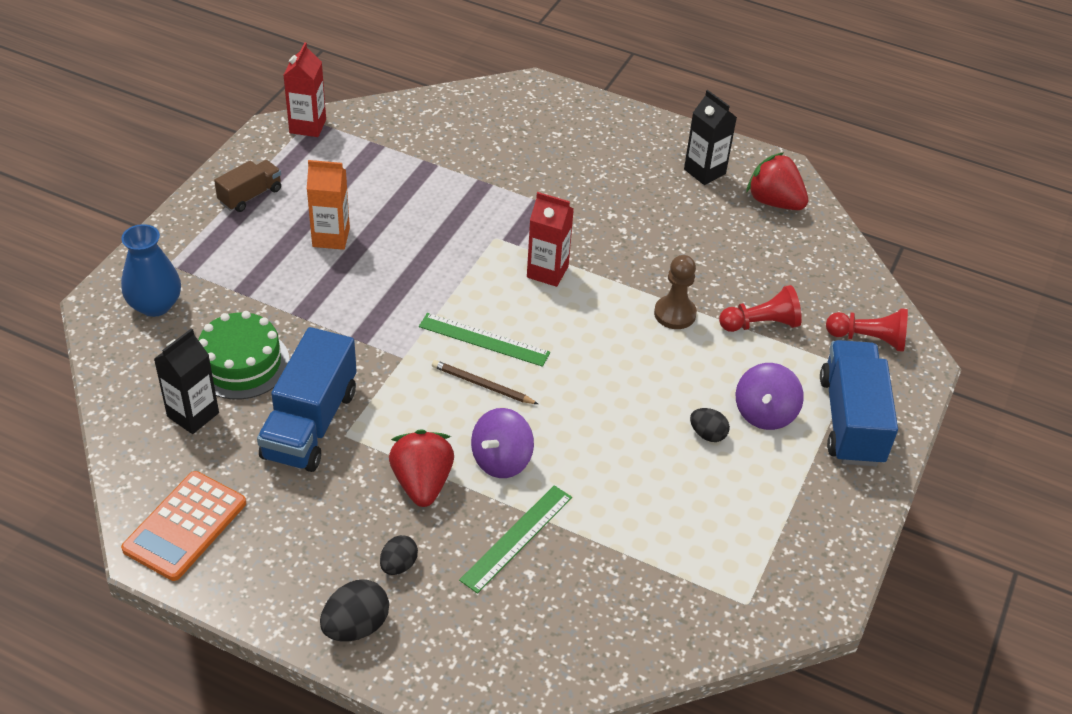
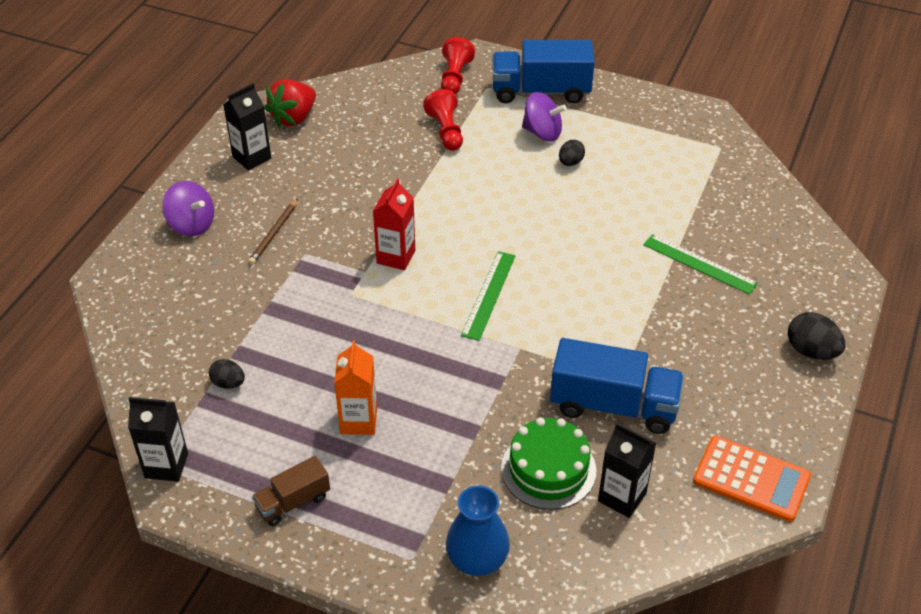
camera: 90 degrees left, 0 degrees up
brown truck [214,160,281,212] -> brown truck turned 75 degrees counterclockwise [252,456,330,526]
red carton [283,42,326,137] -> black carton [128,397,188,482]
black egg [380,535,418,575] -> black egg moved to [209,359,245,389]
red strawberry [389,430,454,507] -> none
brown pencil [432,360,538,404] -> brown pencil moved to [248,199,298,265]
purple spinning top [471,408,534,478] -> purple spinning top moved to [162,181,214,236]
brown pawn [654,255,697,329] -> none

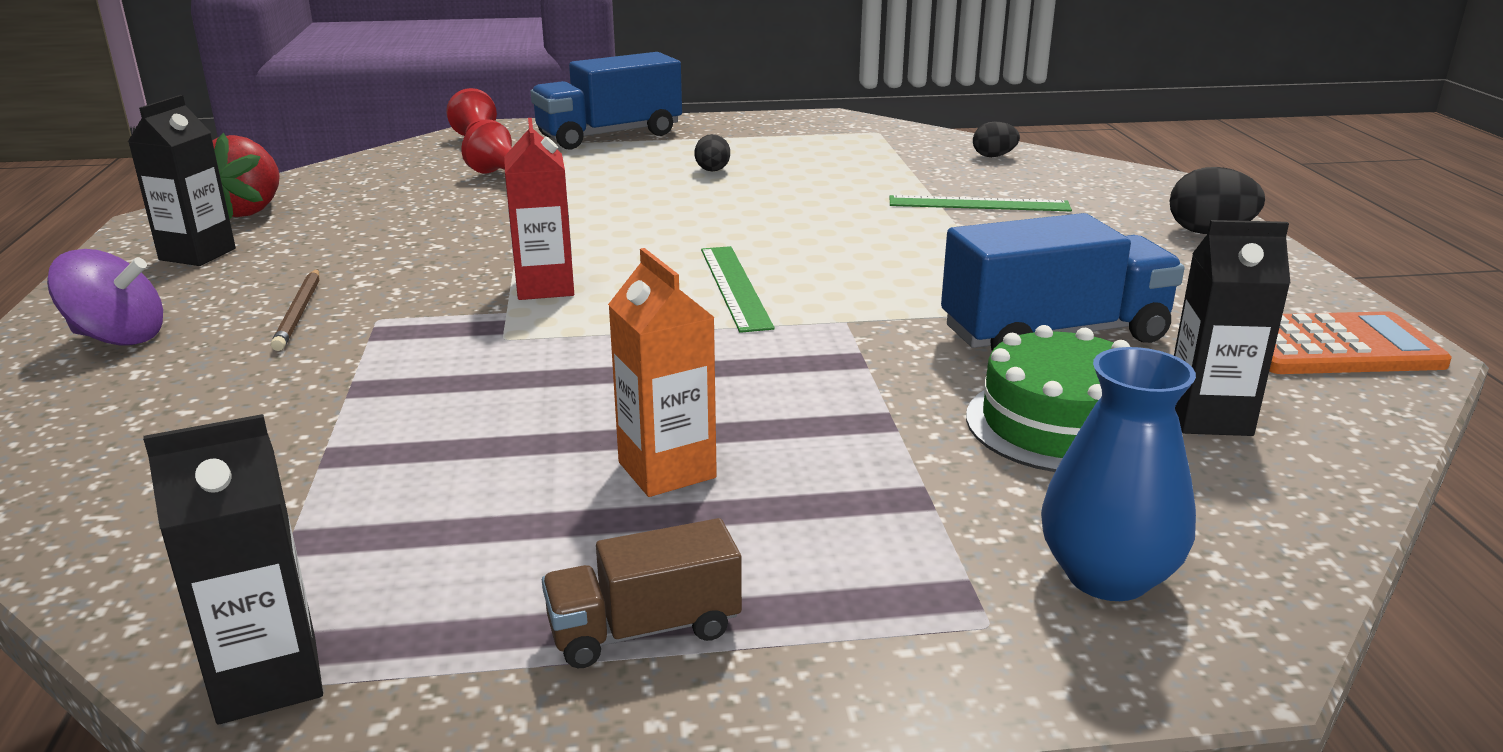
camera: 30 degrees left, 20 degrees down
black egg [209,359,245,389] -> black egg moved to [973,122,1020,157]
brown truck [252,456,330,526] -> brown truck turned 45 degrees clockwise [542,518,742,668]
purple spinning top [522,92,566,142] -> none

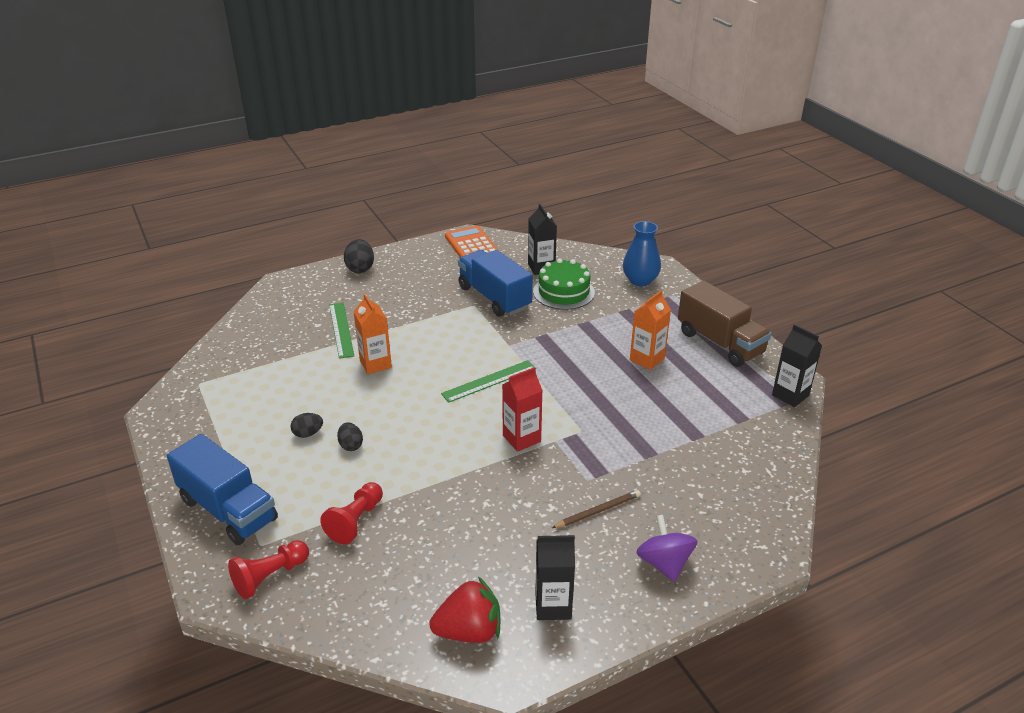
camera: 110 degrees left, 10 degrees up
brown truck [542,518,742,668] -> brown truck [678,280,772,367], size x1.81
black egg [973,122,1020,157] -> black egg moved to [337,423,363,451]
none -> orange carton [353,294,392,374]

